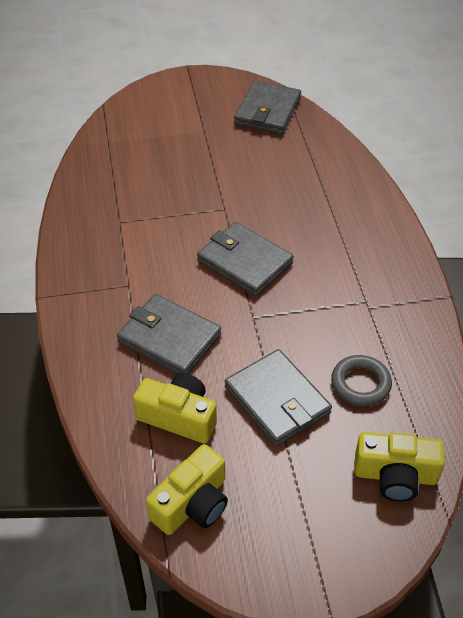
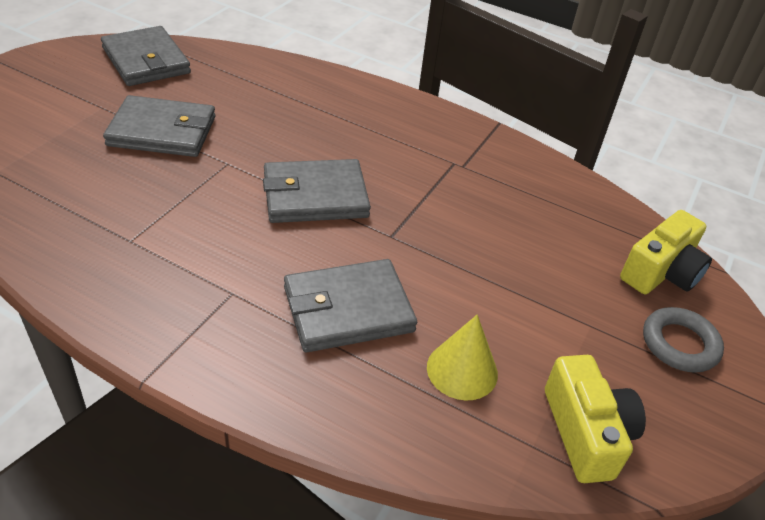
camera: 55 degrees left, 5 degrees down
yellow camera [133,373,217,443] -> yellow cone [427,315,498,401]
grey wallet [225,349,332,447] -> grey wallet moved to [103,95,215,157]
grey ring [331,355,392,407] -> grey ring moved to [643,307,724,373]

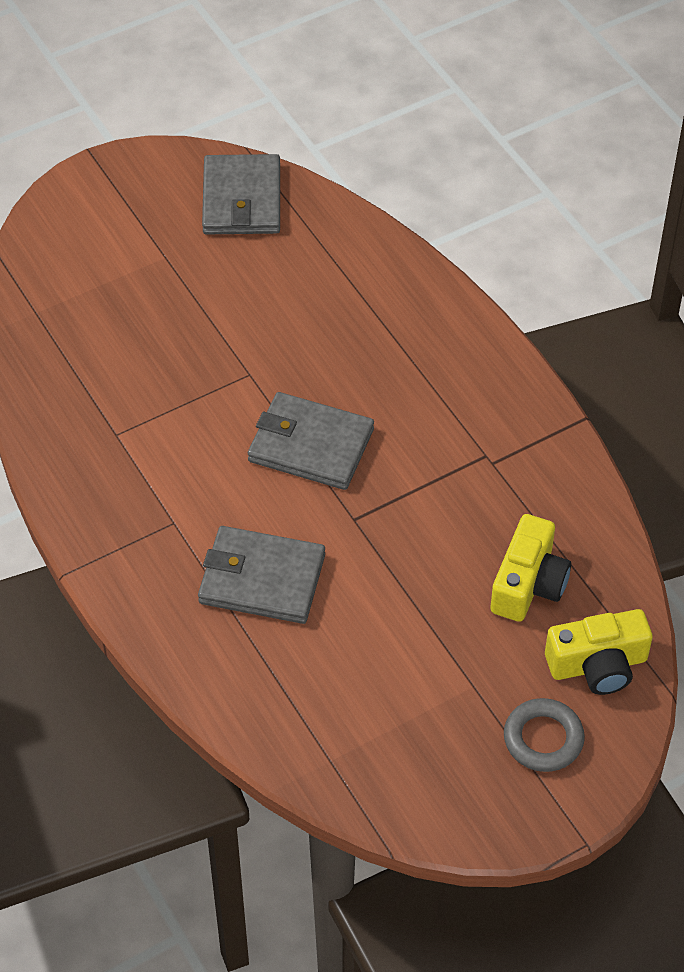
camera: 35 degrees right, 10 degrees up
grey wallet [103,95,215,157] -> none
yellow cone [427,315,498,401] -> none
yellow camera [545,355,646,483] -> yellow camera moved to [490,514,571,622]

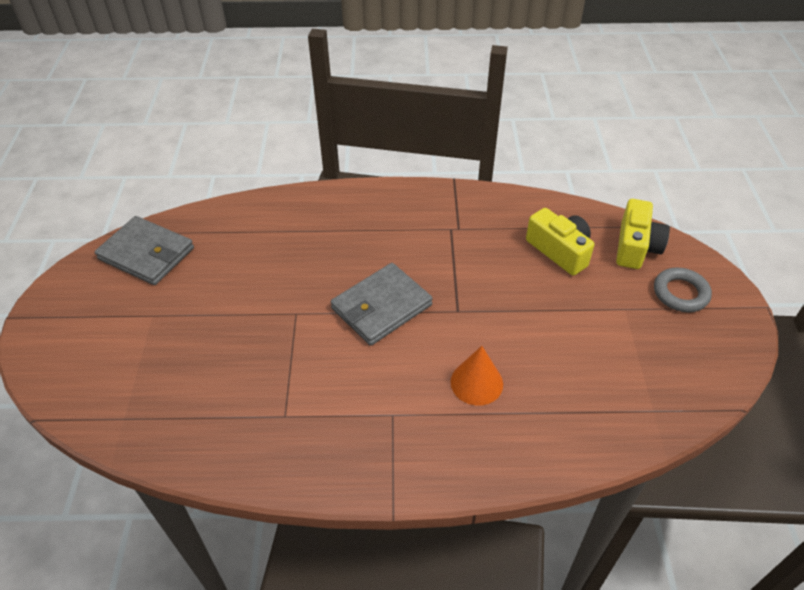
camera: 60 degrees left, 5 degrees down
grey wallet [198,526,325,624] -> orange cone [450,346,503,406]

